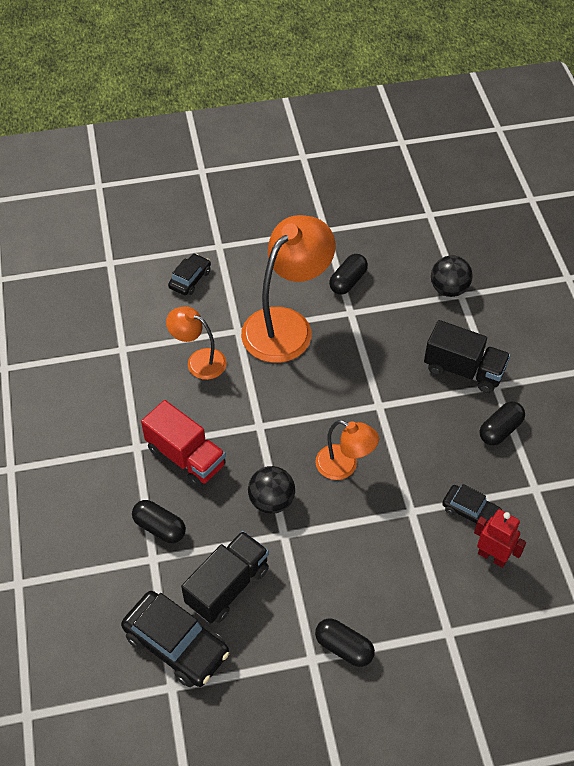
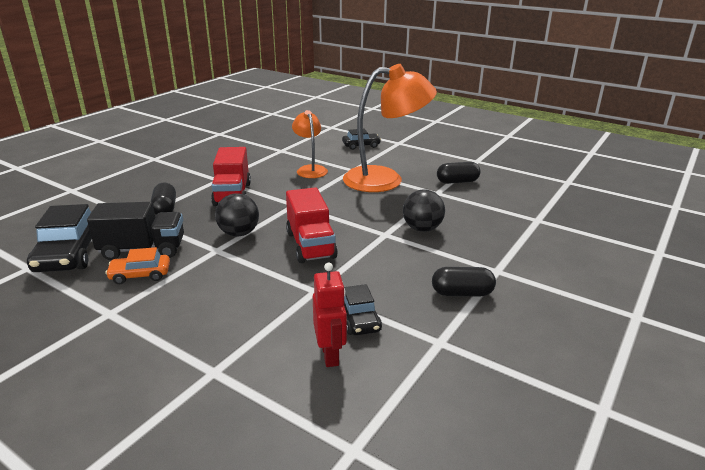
camera: 45 degrees right, 25 degrees down
orange lamp [315,420,379,480] -> red truck [286,187,338,263]
black capsule [315,618,375,667] -> none
black truck [424,320,510,393] -> none
black ball [431,255,472,297] -> black ball moved to [403,189,445,232]
none -> orange car [105,247,170,284]

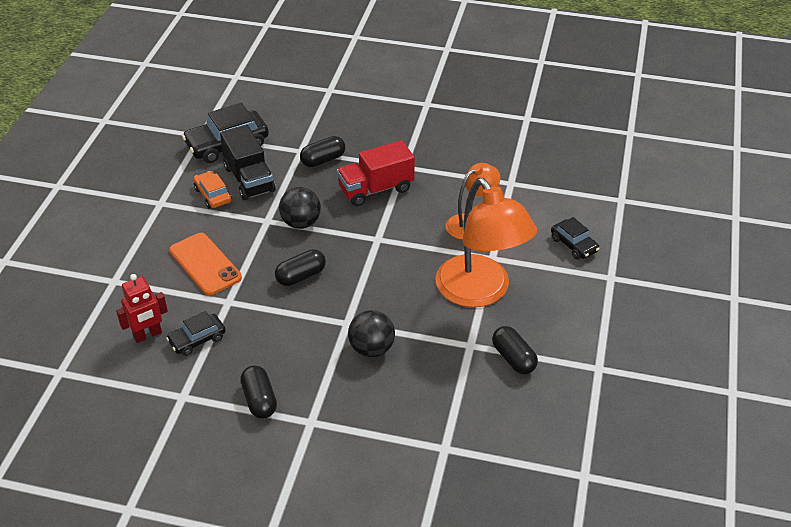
camera: 70 degrees right, 15 degrees up
red truck [286,187,338,263] -> black capsule [275,249,326,286]
none -> orange phone [169,233,242,295]

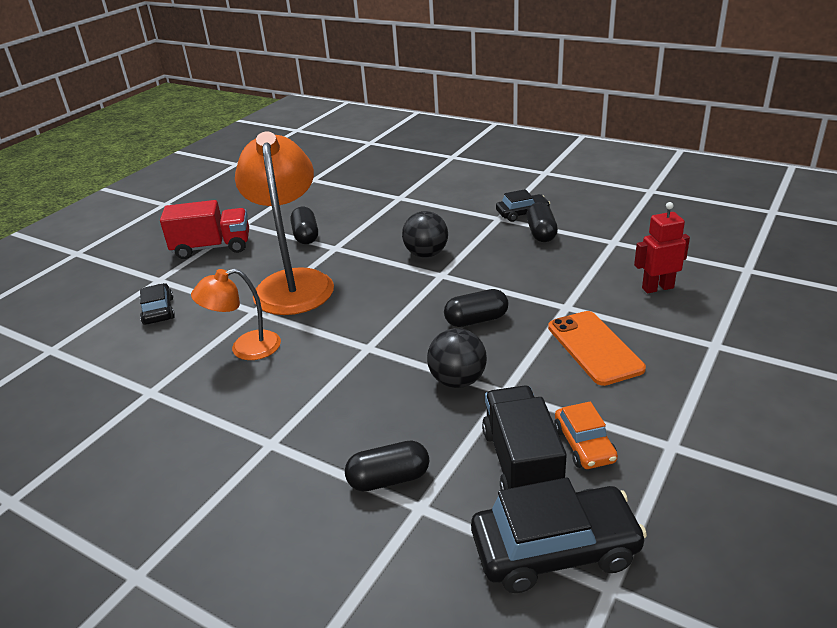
camera: 160 degrees left, 10 degrees down
black car [166,311,226,356] -> black car moved to [496,189,550,222]
red truck [337,140,415,206] -> red truck moved to [160,200,249,259]

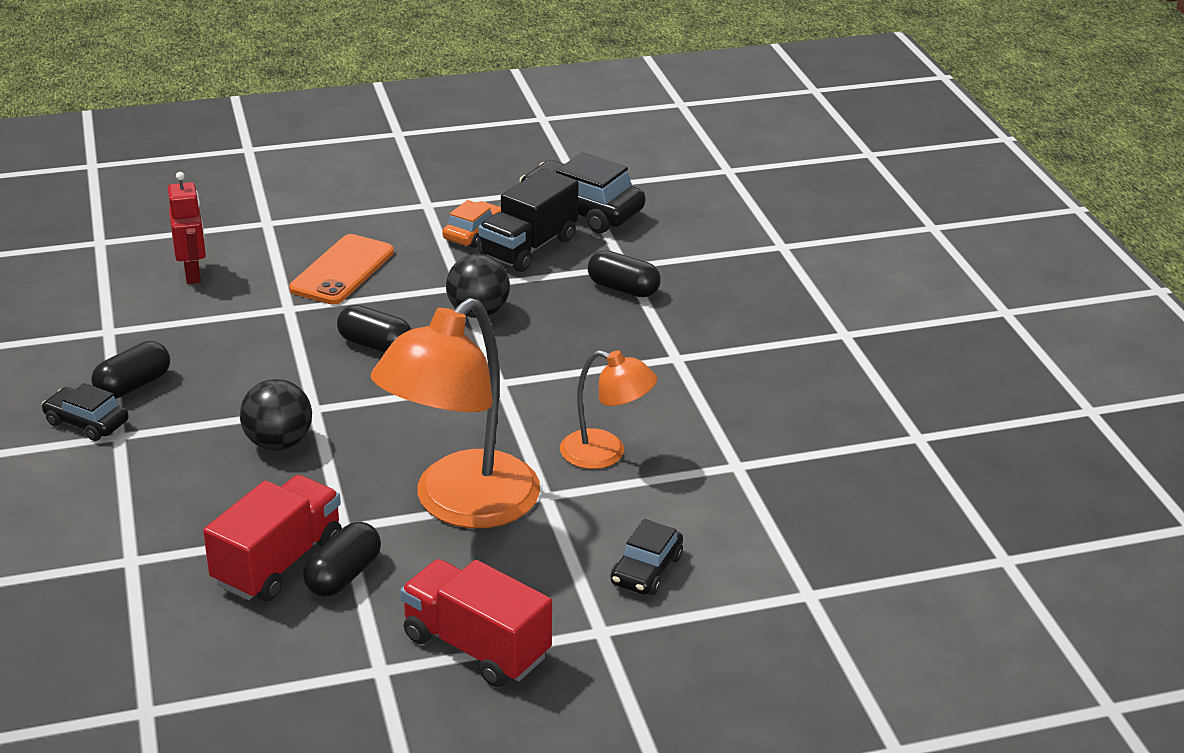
camera: 140 degrees left, 0 degrees up
red robot [634,202,690,293] -> red robot turned 135 degrees counterclockwise [168,172,206,284]
none -> red truck [203,475,342,601]

